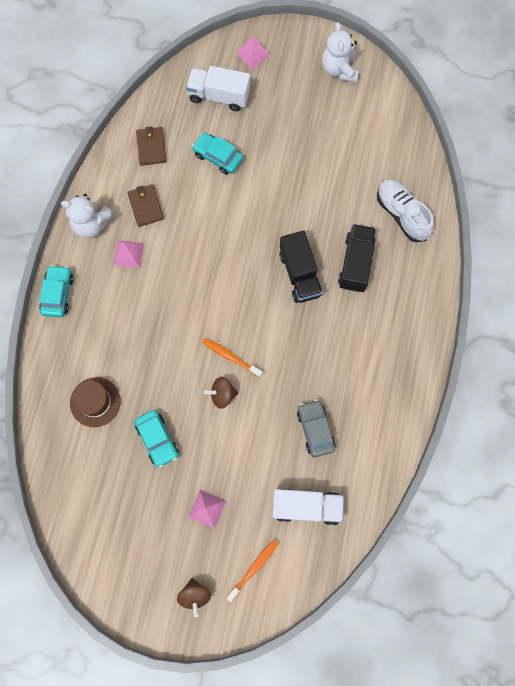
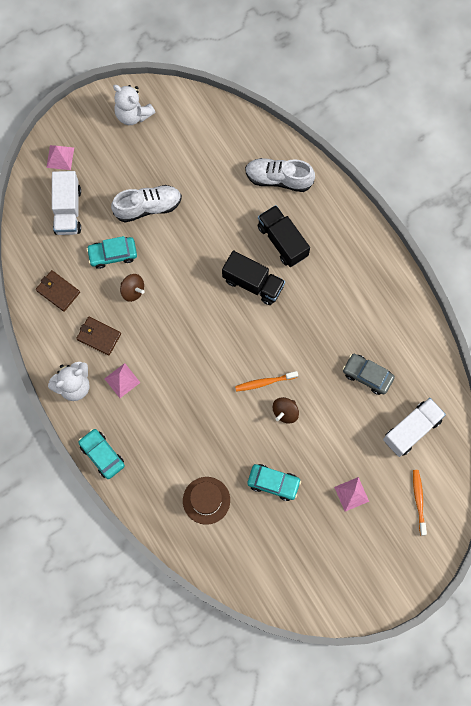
camera: 45 degrees left, 0 degrees up
brown spinning top [177,578,211,617] -> brown spinning top moved to [120,274,144,302]
white truck [186,66,250,111] -> white truck turned 60 degrees counterclockwise [52,171,81,235]
none -> white shoe [111,185,182,222]

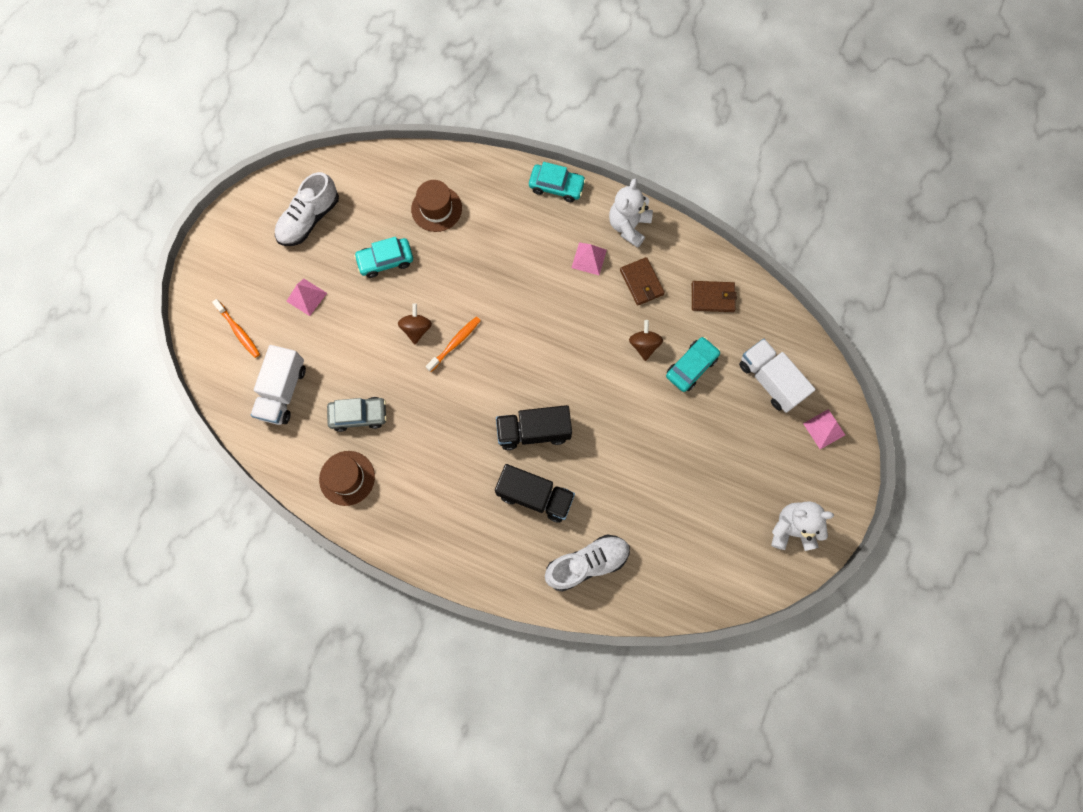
camera: 145 degrees right, 0 degrees up
brown wallet [76,317,121,356] -> brown wallet turned 75 degrees clockwise [620,257,665,306]
white shoe [111,185,182,222] -> white shoe moved to [275,172,339,246]
brown spinning top [120,274,144,302] -> brown spinning top turned 90 degrees clockwise [629,320,663,361]
none -> brown hat [319,451,375,506]

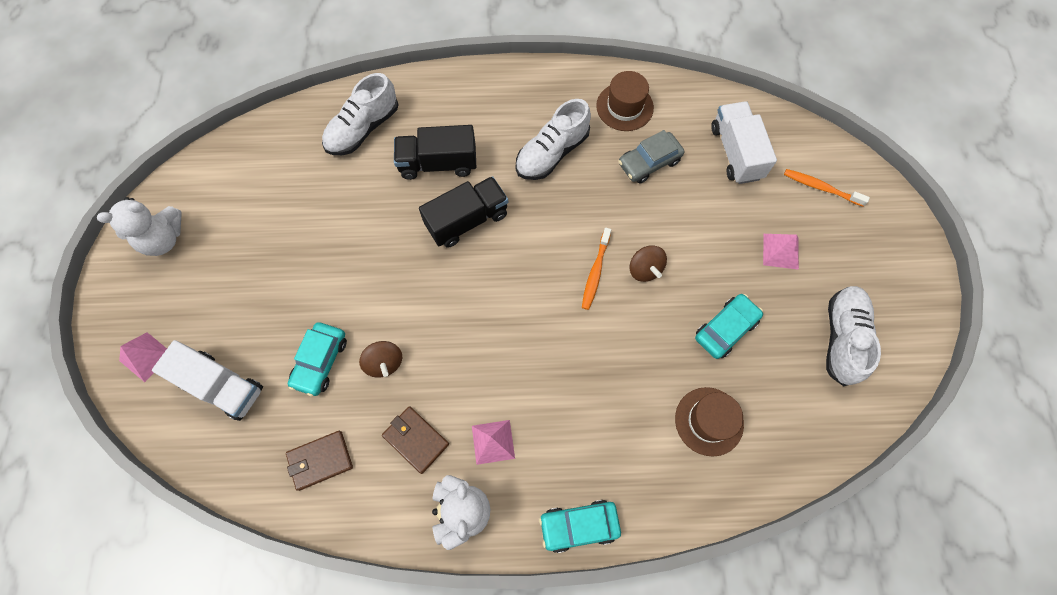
camera: 155 degrees right, 5 degrees down
none -> white shoe [516,99,591,180]

